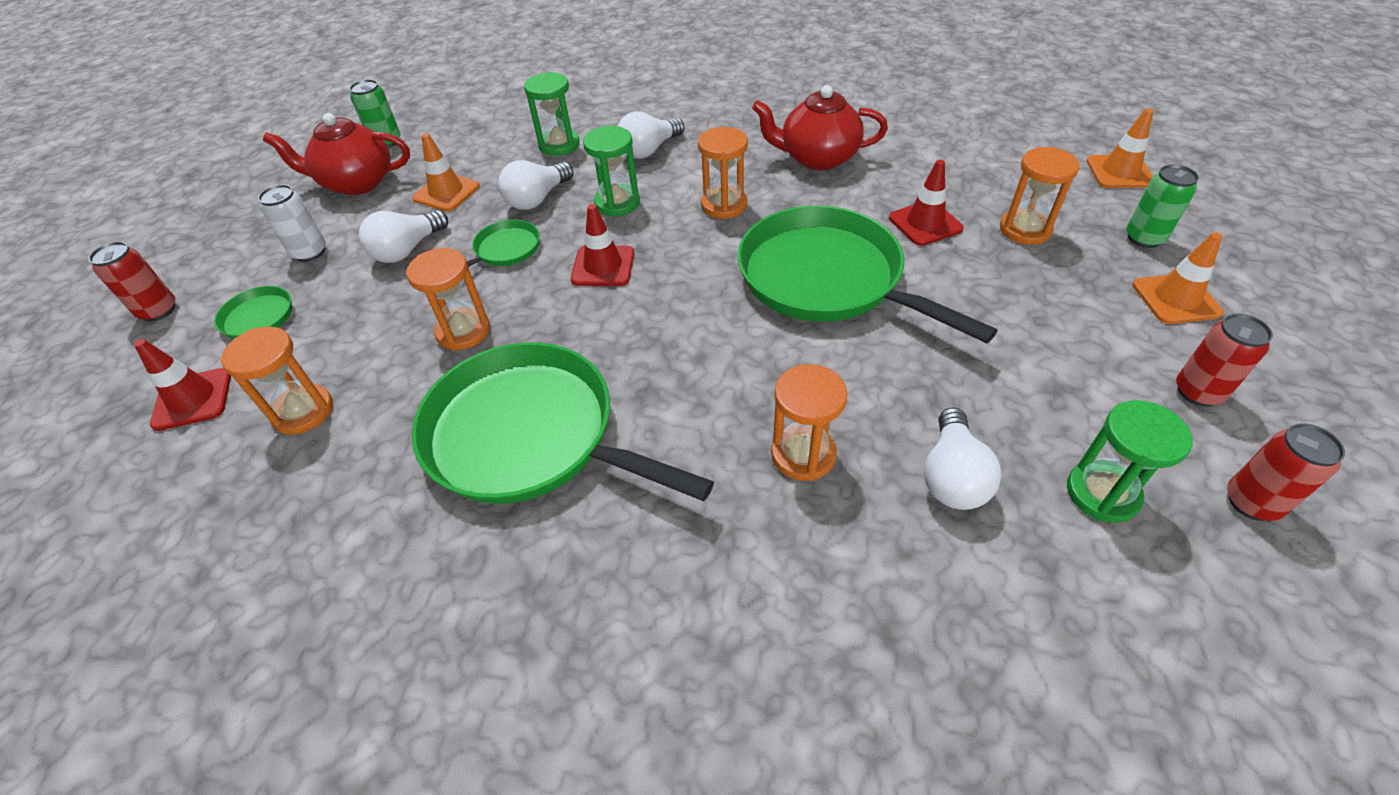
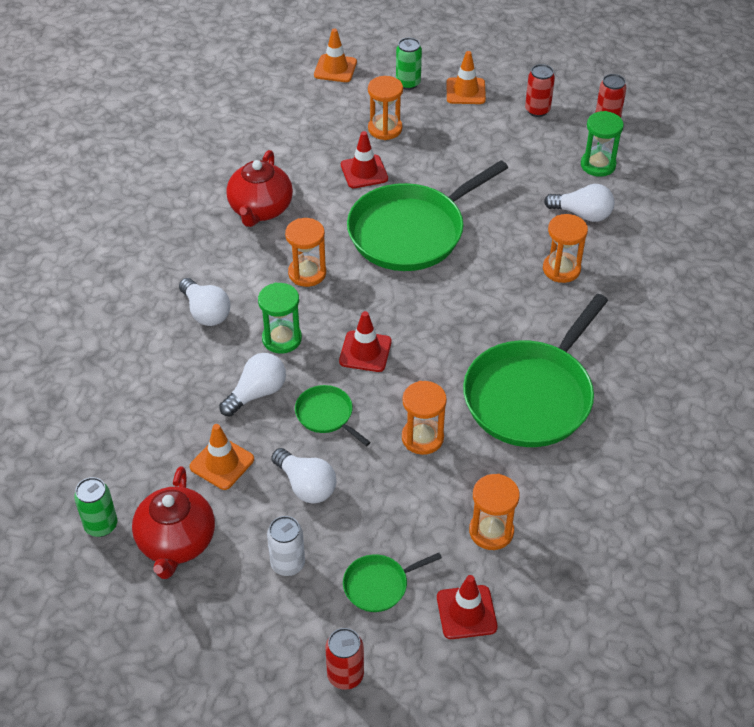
camera: 85 degrees left, 0 degrees up
white light bulb [498,160,573,210] -> white light bulb turned 90 degrees counterclockwise [219,353,286,417]
green hourglass [524,72,580,156] -> none

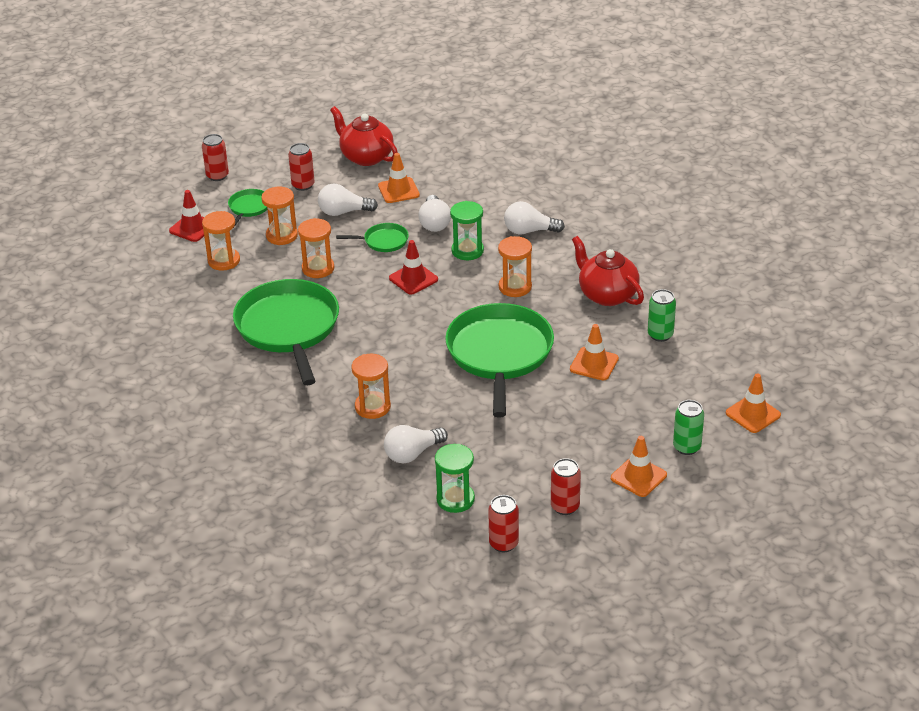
camera: 130 degrees right, 10 degrees down
green can [74,477,117,537] -> green can moved to [648,289,676,342]
white can [267,516,305,576] -> red can [288,143,315,191]
red traffic cone [341,131,388,188] -> orange traffic cone [570,324,619,381]
orange hourglass [368,76,403,140] -> orange hourglass moved to [261,187,298,245]

